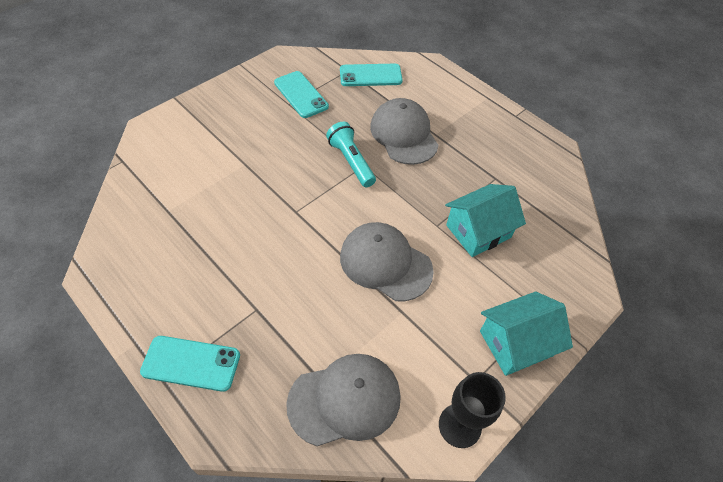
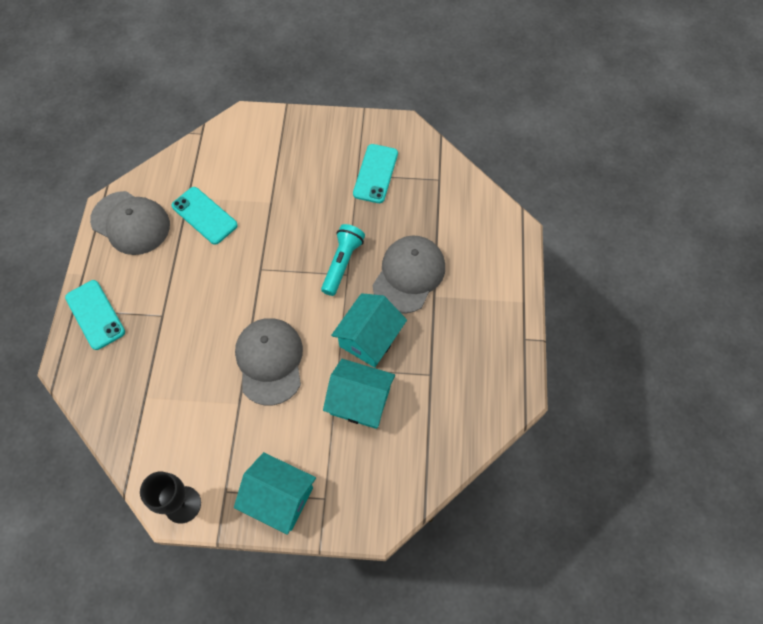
camera: 50 degrees right, 10 degrees up
grey cap [286,354,401,446] -> grey cap moved to [90,191,170,255]
turquoise phone [340,64,403,86] -> turquoise phone moved to [172,187,238,245]
none -> turquoise house [331,293,407,368]

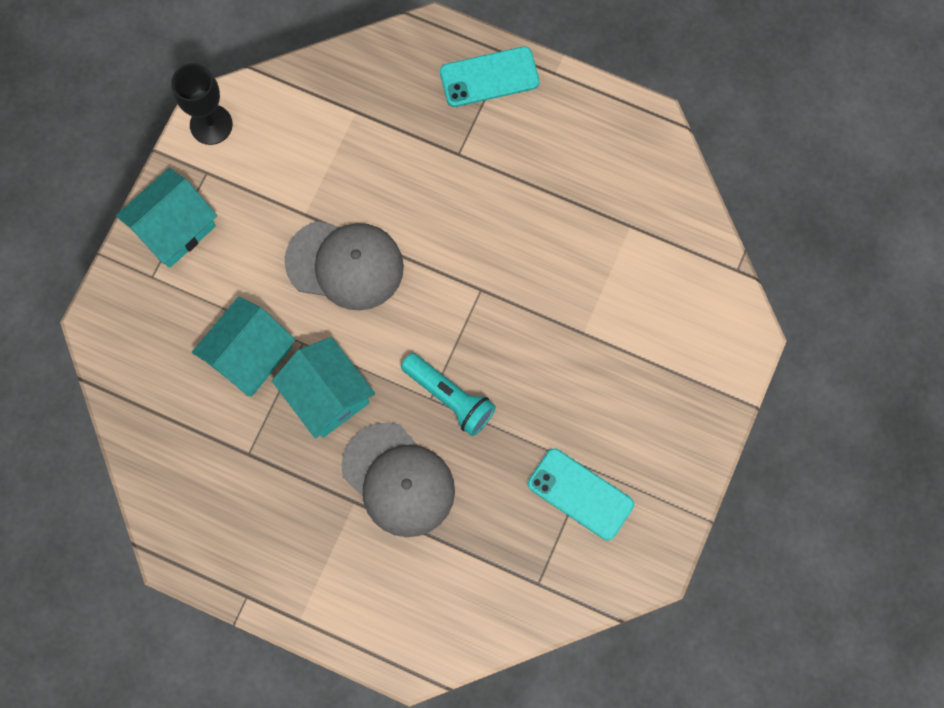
camera: 110 degrees right, 10 degrees up
grey cap [90,191,170,255] -> none
turquoise phone [172,187,238,245] -> none

